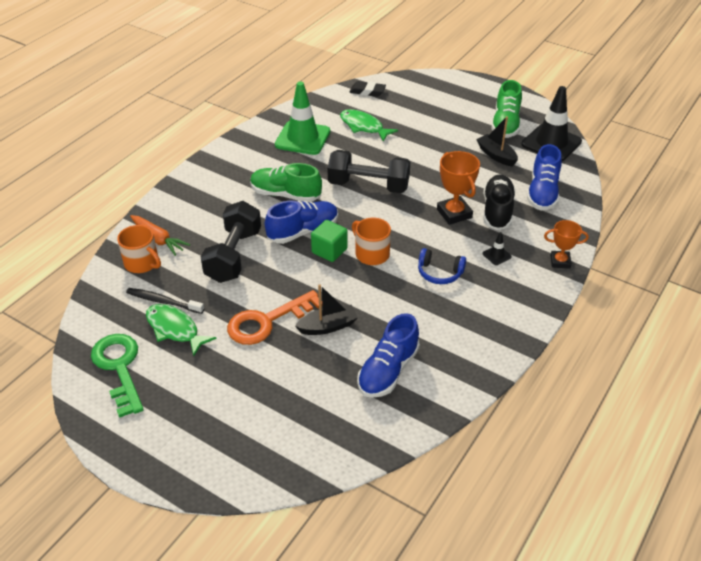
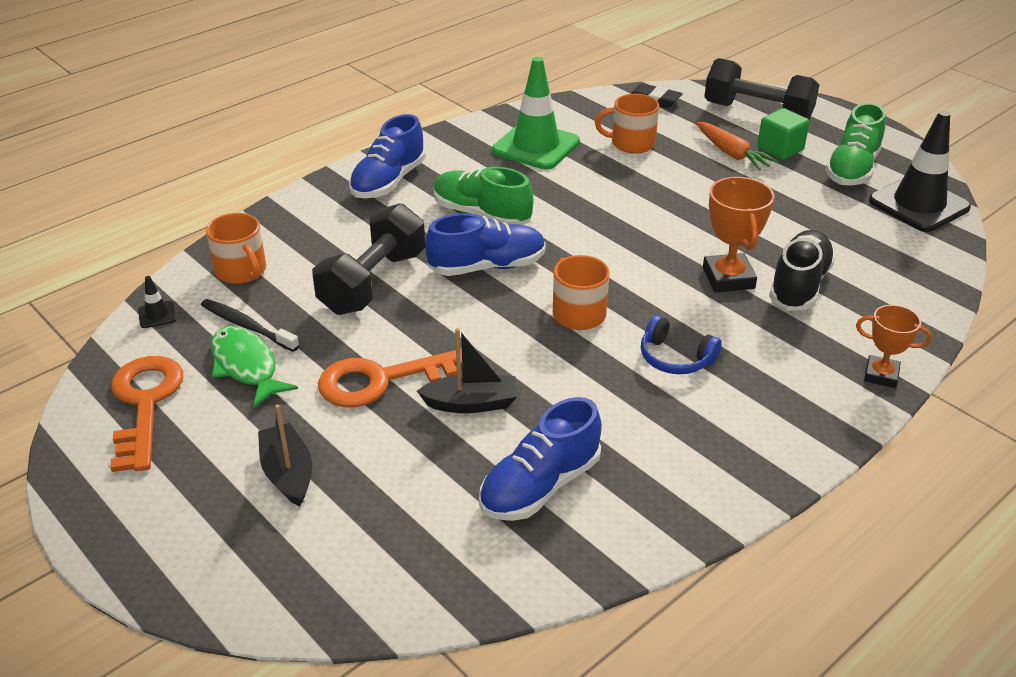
camera: 15 degrees right, 5 degrees down
green key [91,334,144,418] -> orange key [110,356,183,472]
orange carrot [130,215,190,256] -> orange carrot moved to [696,122,779,170]
green cube [311,220,348,262] -> green cube moved to [757,108,809,160]
black dumbbell [328,150,410,193] -> black dumbbell moved to [704,58,819,120]
green fish [340,109,398,142] -> orange mug [595,94,659,154]
black boat [476,116,518,167] -> black boat moved to [258,404,312,506]
black traffic cone [483,232,512,265] -> black traffic cone moved to [138,276,176,328]
blue shoe [527,144,562,210] -> blue shoe moved to [349,114,426,198]

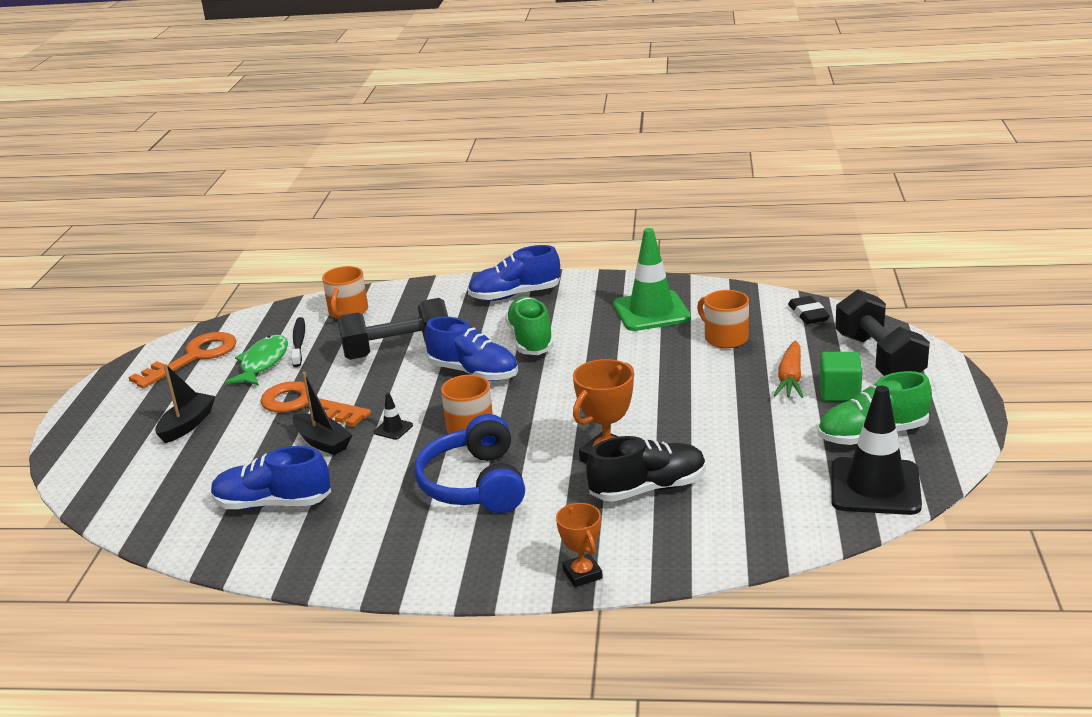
camera: 50 degrees right, 10 degrees down
black traffic cone [138,276,176,328] -> black traffic cone moved to [374,393,413,440]
blue headphones [641,315,722,374] -> blue headphones [414,414,525,513], size x1.76

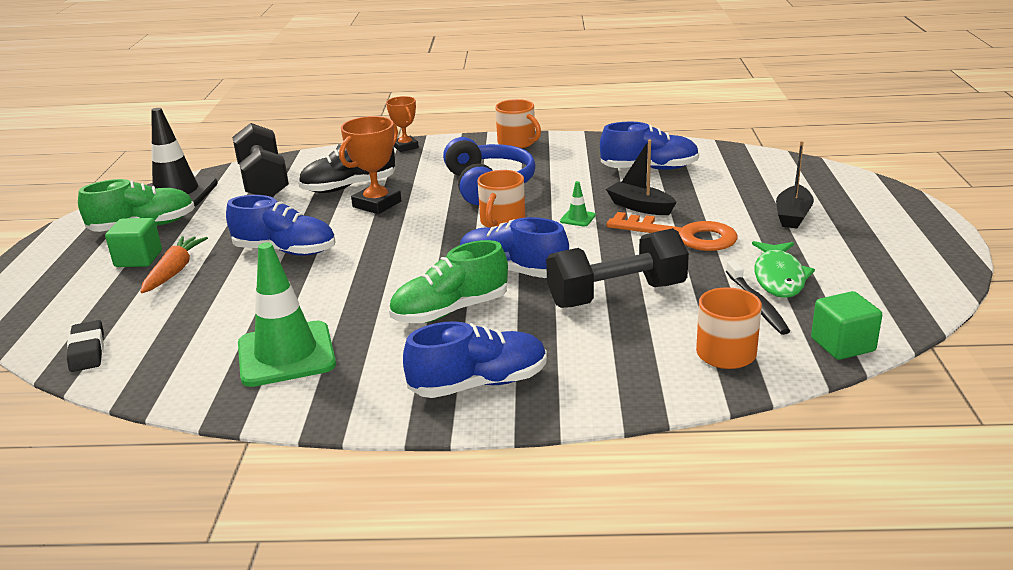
camera: 175 degrees right, 0 degrees up
orange key [128,332,237,388] -> none
black traffic cone [374,393,413,440] -> green traffic cone [560,181,596,226]
green shoe [505,296,554,355] -> green shoe turned 75 degrees clockwise [389,240,508,323]
orange mug [697,290,749,348] -> orange mug moved to [495,99,541,148]
black dumbbell [835,289,930,376] -> black dumbbell moved to [232,123,289,197]
none -> blue shoe [226,195,336,256]
none -> green cube [811,291,882,360]

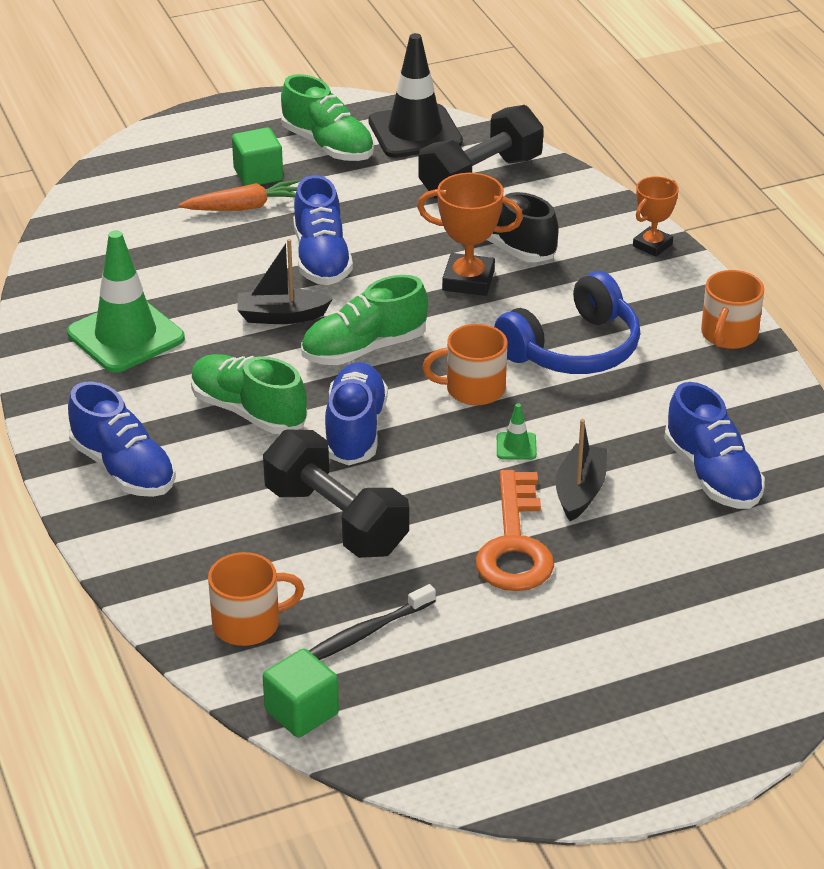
camera: 65 degrees right, 10 degrees up
black eraser [67,320,104,372] -> none
green fish [752,241,815,298] -> none
black boat [776,141,814,229] -> black boat moved to [237,239,332,324]
none -> green shoe [301,275,428,365]

